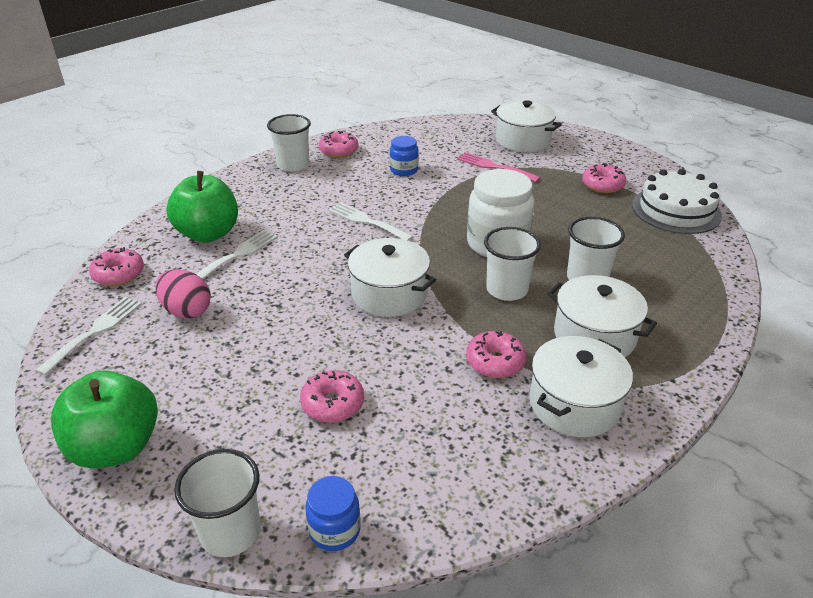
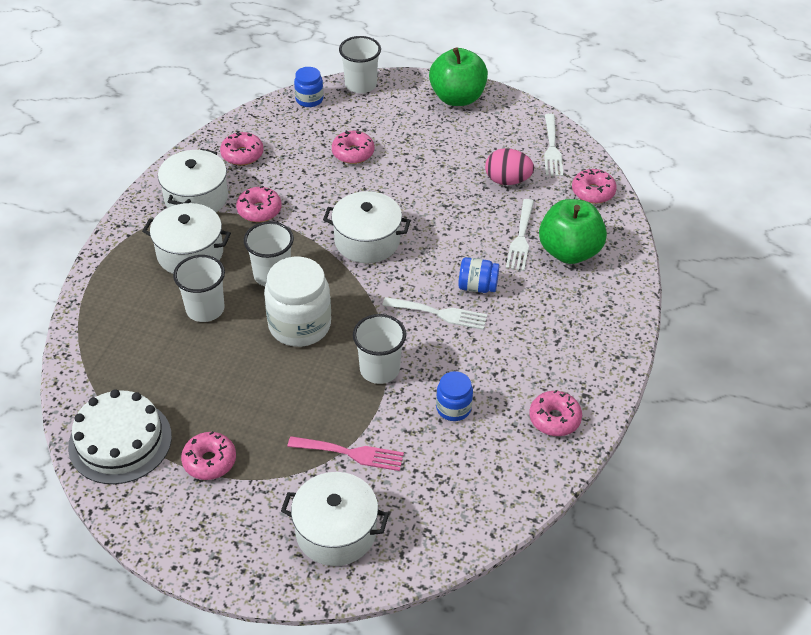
camera: 155 degrees right, 10 degrees up
white cup [267,114,311,172] -> white cup moved to [353,314,406,384]
none -> pink donut [220,132,264,166]
none -> blue jar [458,257,499,293]

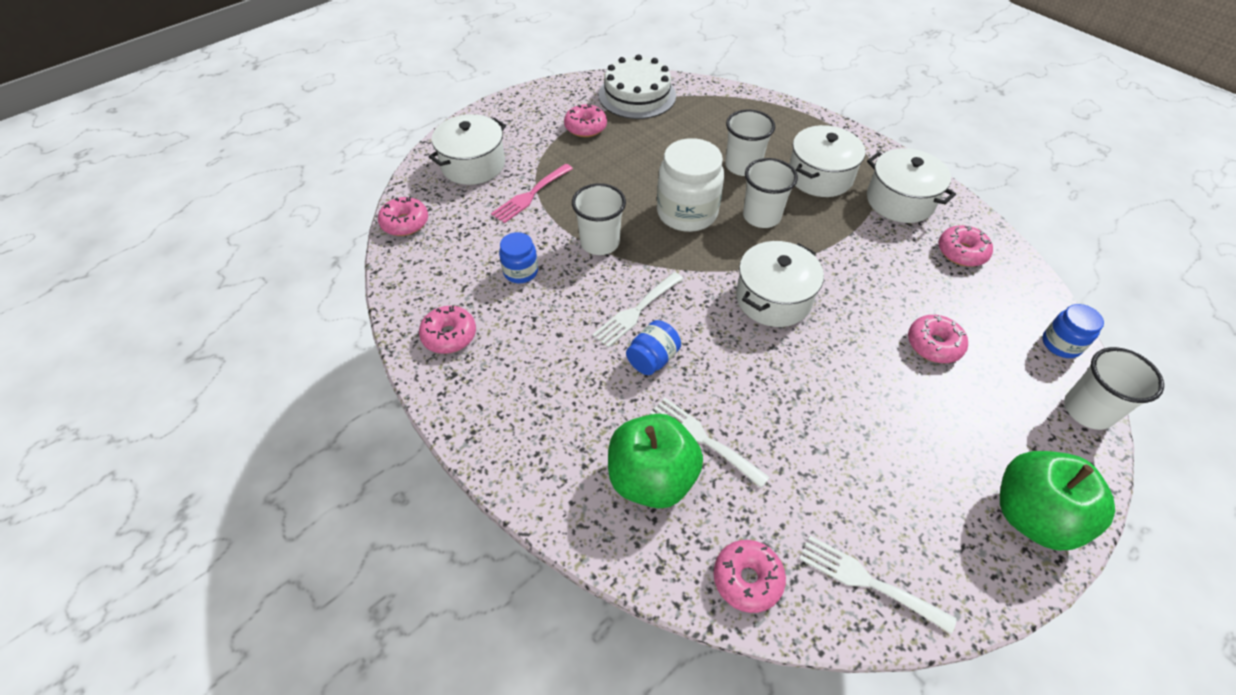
camera: 120 degrees right, 5 degrees up
pink donut [236,186,282,222] -> pink donut moved to [378,197,428,236]
pink egg [485,148,534,185] -> none

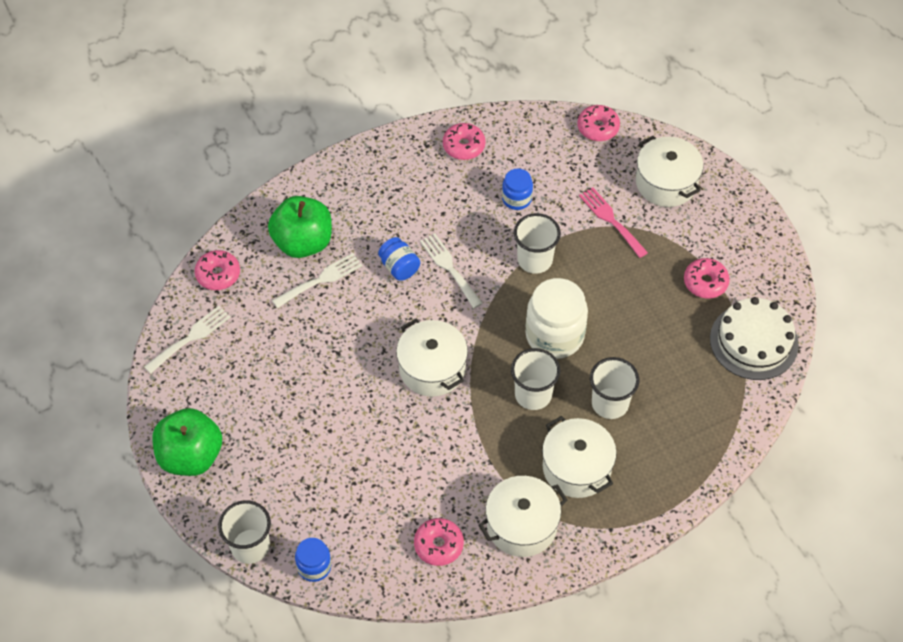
camera: 105 degrees right, 5 degrees up
pink donut [908,315,968,363] -> none

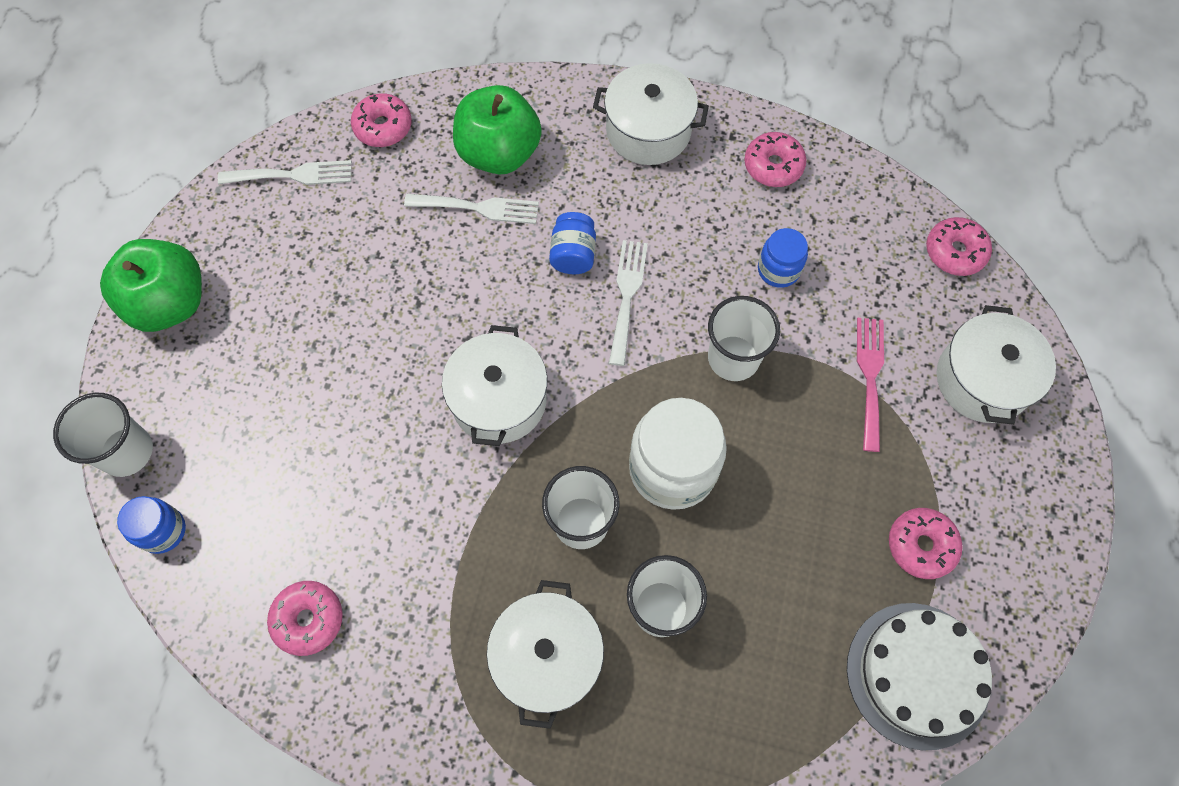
camera: 40 degrees right, 10 degrees up
white pot [478,476,567,557] -> white pot moved to [593,63,709,165]

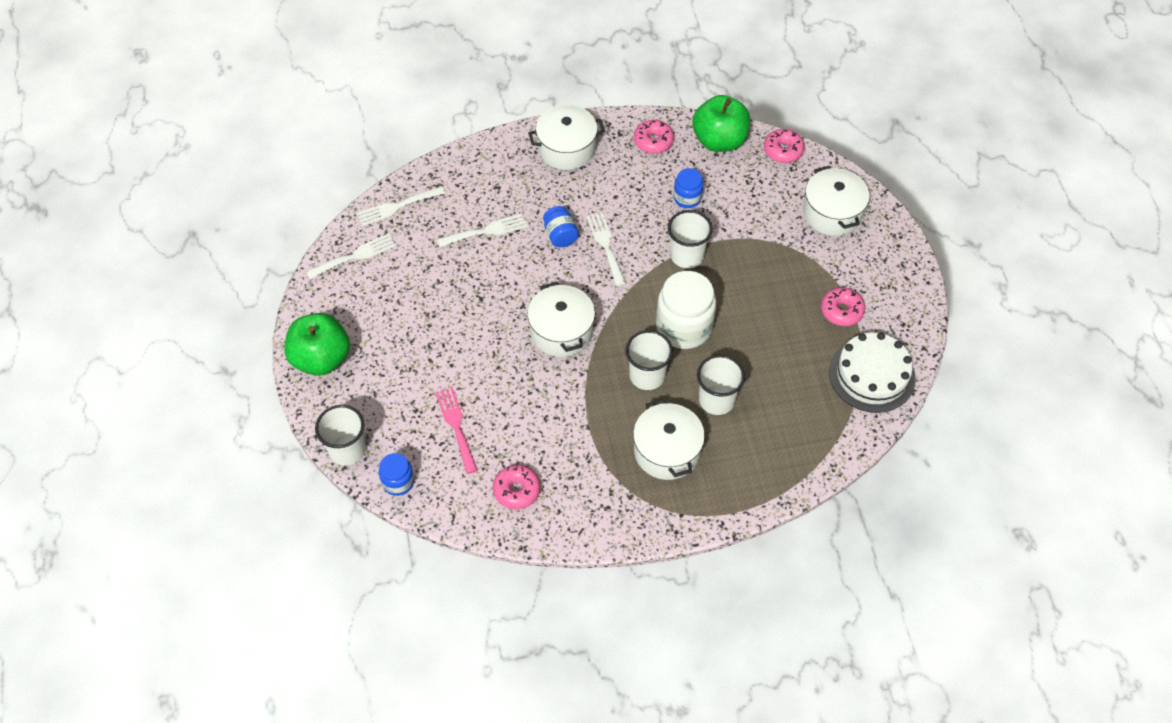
camera: 25 degrees left, 10 degrees down
pink donut [351,93,412,147] -> white fork [357,186,445,226]
green apple [453,85,542,175] -> green apple moved to [692,95,750,152]
pink fork [857,318,884,452] -> pink fork moved to [436,387,478,474]

